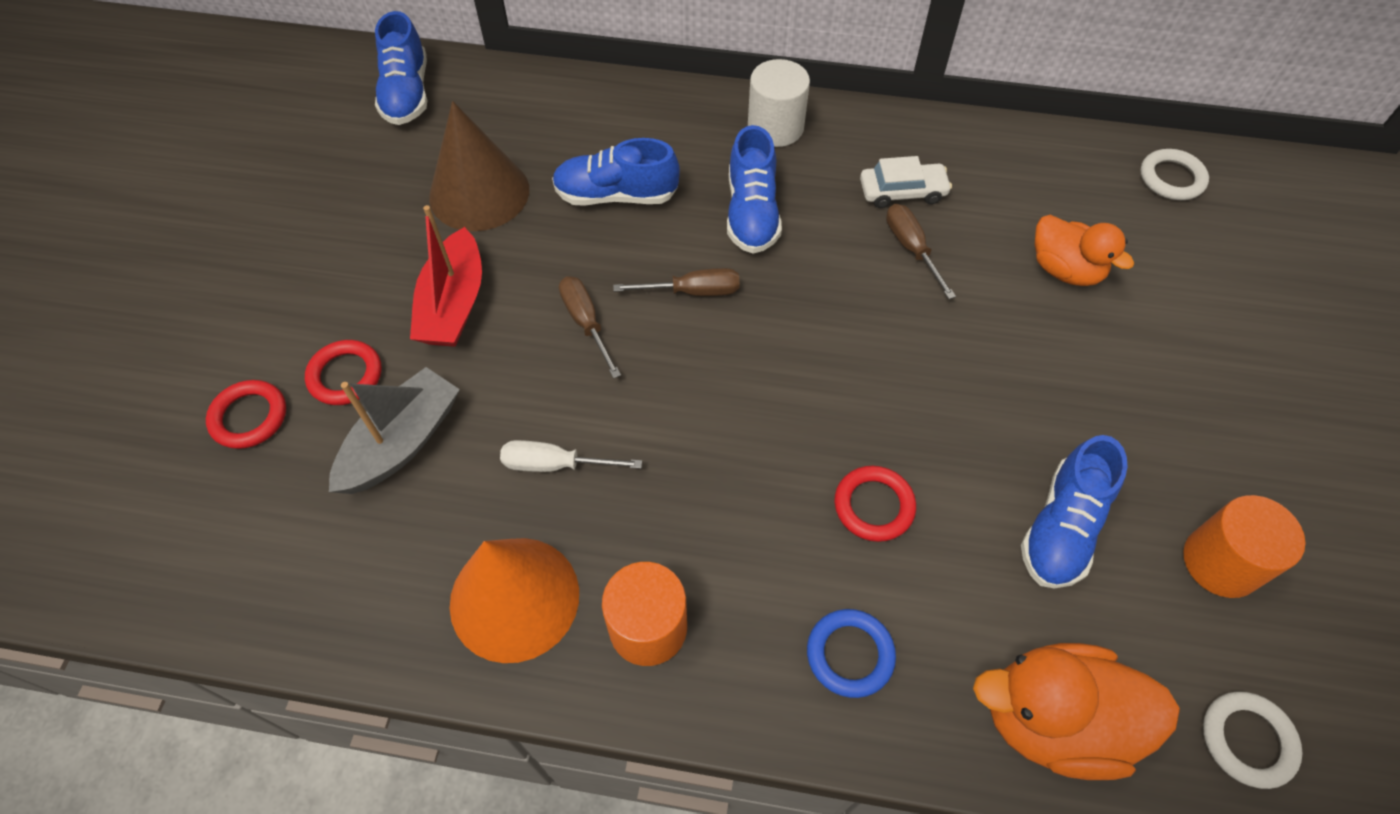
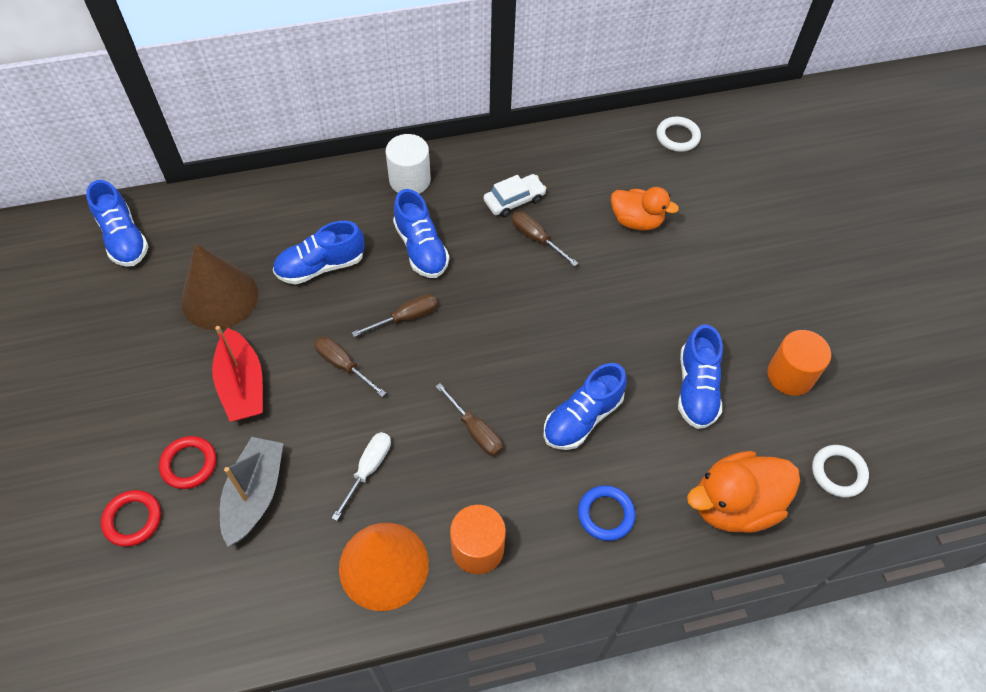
camera: 25 degrees left, 0 degrees up
white screwdriver [500,440,642,472] -> white screwdriver turned 135 degrees clockwise [332,432,391,521]
red ring [834,466,916,542] -> blue shoe [544,363,627,450]
none -> brown screwdriver [435,383,503,456]

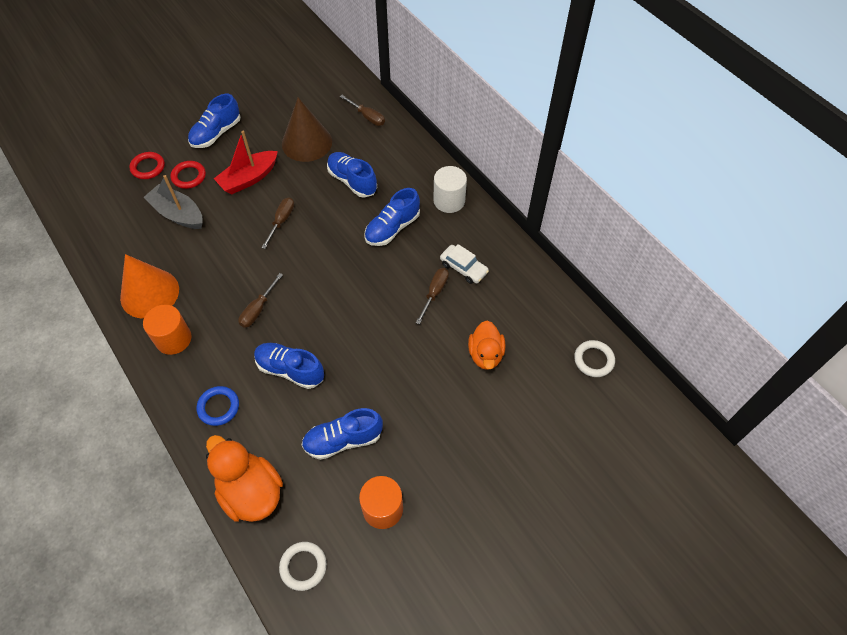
camera: 70 degrees right, 0 degrees up
blue shoe [86,180,149,267] -> blue shoe moved to [188,94,241,148]
grey boat [220,437,283,547] -> grey boat turned 135 degrees counterclockwise [143,175,203,229]
white screwdriver [332,432,391,521] -> none
brown screwdriver [352,294,438,337] -> brown screwdriver moved to [340,95,385,126]

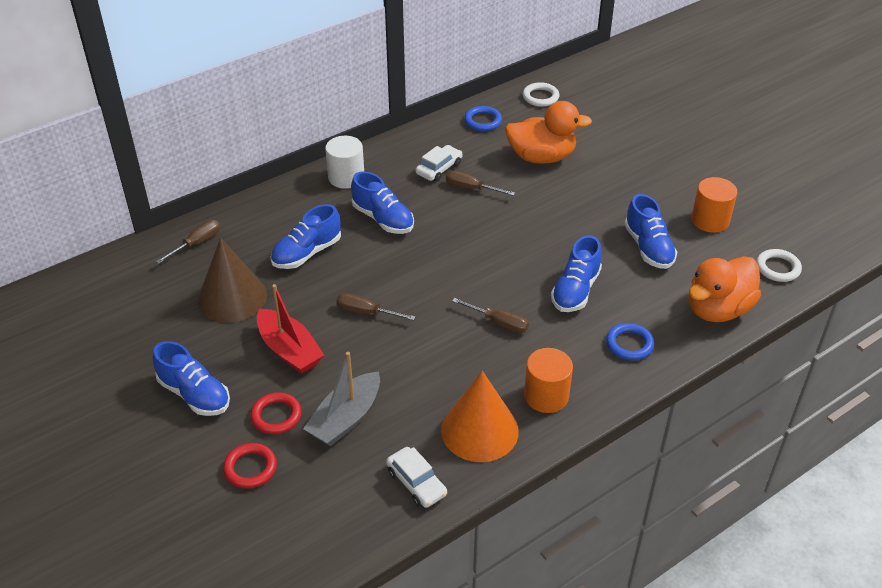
camera: 90 degrees left, 15 degrees down
orange duck [468,321,505,370] -> orange duck [505,101,592,164], size x1.50
none -> white car [386,447,447,508]
none -> blue ring [464,106,502,131]

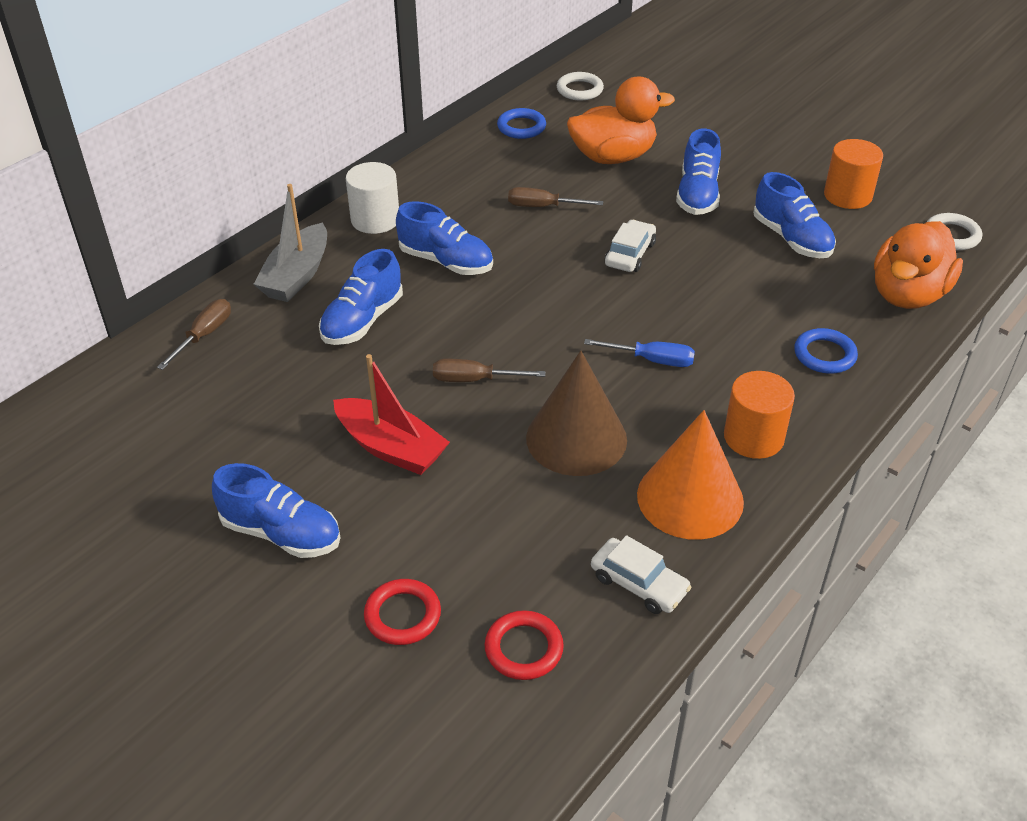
camera: 15 degrees left, 0 degrees up
brown cone [198,238,267,323] -> brown cone moved to [526,351,627,476]
red ring [250,392,302,434] -> red ring moved to [485,610,564,680]
grey boat [303,352,380,447] -> grey boat moved to [253,184,327,302]
white car [416,145,462,182] -> white car moved to [605,220,656,272]
brown screwdriver [452,298,529,333] -> blue screwdriver [584,339,695,367]
blue shoe [551,235,602,312] -> blue shoe moved to [676,128,721,215]

